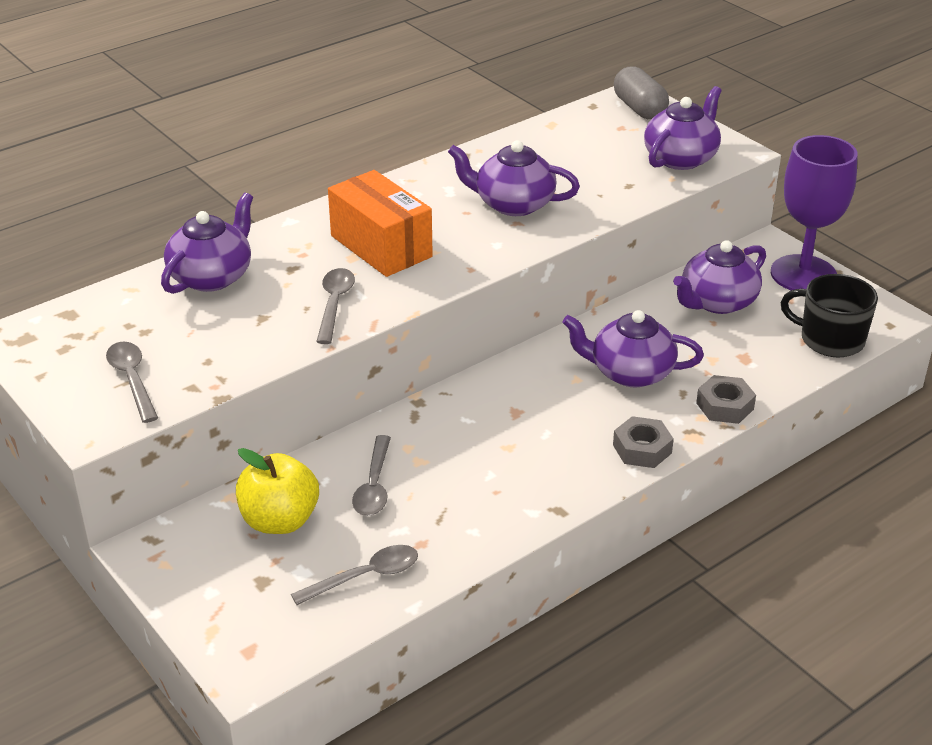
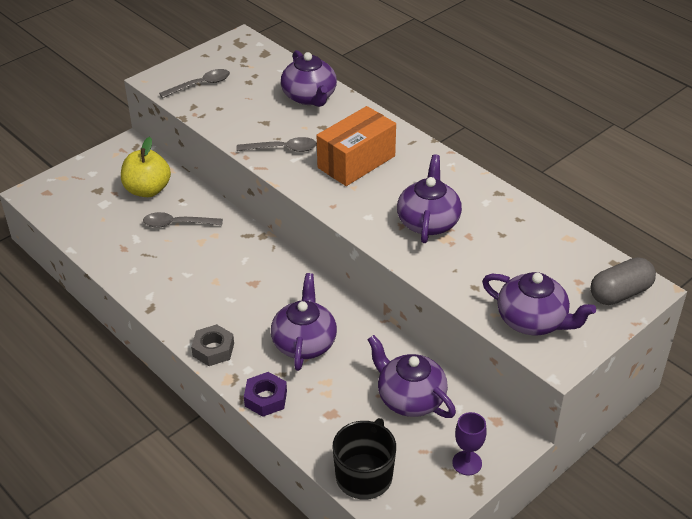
camera: 85 degrees right, 5 degrees up
purple teapot [161,193,253,294] -> purple teapot turned 45 degrees clockwise [281,50,337,107]
grey spoon [291,545,418,605] -> none
grey nut [696,375,756,424] -> purple nut [244,372,287,417]
purple goblet [771,135,858,290] -> purple goblet [452,412,486,476], size x0.48

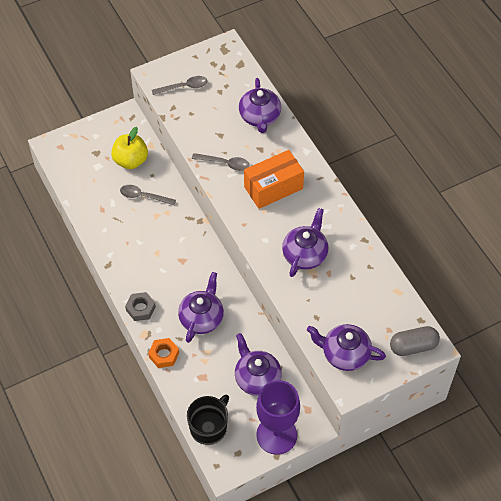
camera: 15 degrees right, 15 degrees up
purple nut [244,372,287,417] -> orange nut [148,338,179,368]
purple goblet [452,412,486,476] -> purple goblet [256,380,300,455], size x2.10
purple teapot [482,272,596,335] -> purple teapot turned 150 degrees clockwise [307,324,386,371]

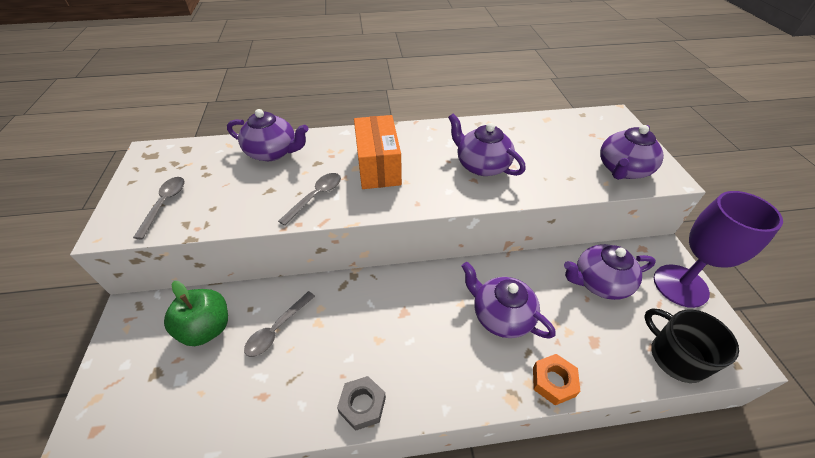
camera: 70 degrees left, 10 degrees down
yellow apple [111,127,148,169] -> green apple [164,281,228,346]
grey nut [125,292,156,321] -> grey nut moved to [337,376,386,431]
grey capsule [390,326,440,356] -> none

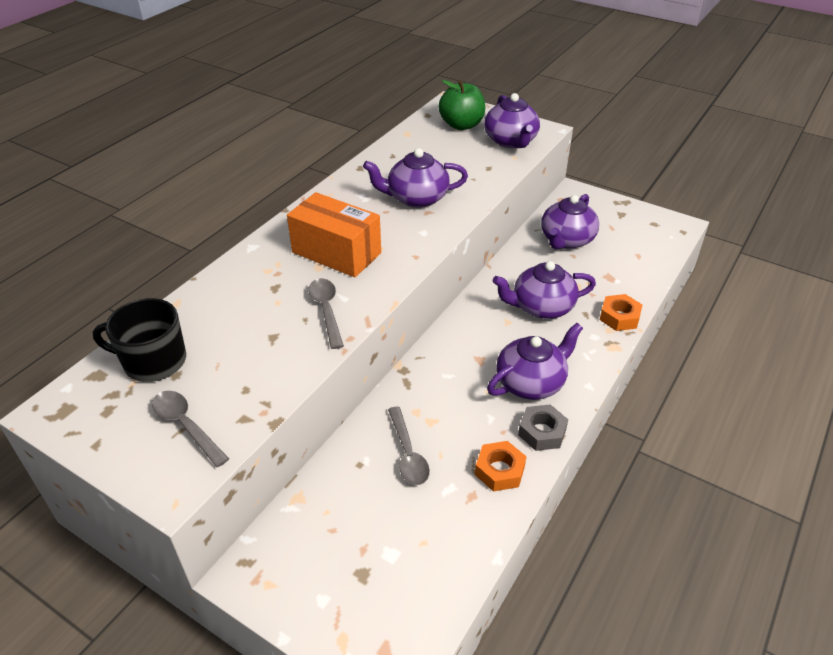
camera: 50 degrees left, 5 degrees down
green apple [164,281,228,346] -> green apple moved to [439,80,486,130]
purple teapot [227,109,309,161] -> purple teapot moved to [487,323,583,400]
black mug [644,308,739,383] -> black mug moved to [93,298,186,382]
purple goblet [654,191,783,308] -> none
none -> orange nut [475,441,527,492]

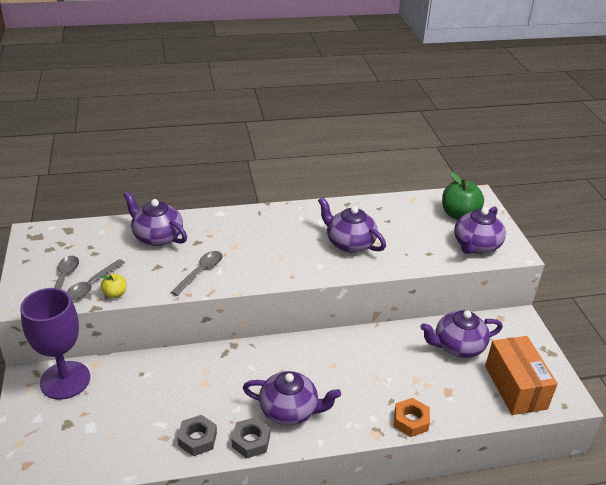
camera: 45 degrees right, 5 degrees down
black mug [93,298,186,382] -> none
orange box [287,192,381,277] -> orange box moved to [485,336,558,415]
grey spoon [388,406,430,485] -> grey spoon moved to [67,259,125,300]
orange nut [475,441,527,492] -> grey nut [177,415,217,456]
purple teapot [493,261,596,319] -> purple teapot moved to [123,191,187,246]
none -> purple goblet [20,288,90,400]
none -> yellow apple [100,274,126,298]

